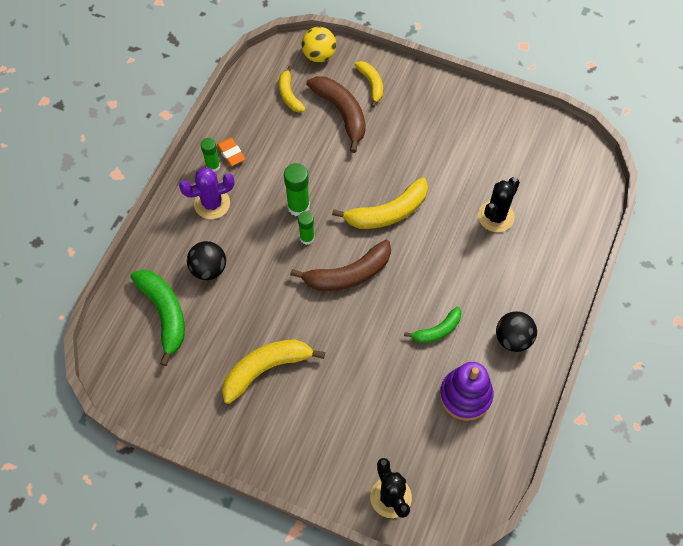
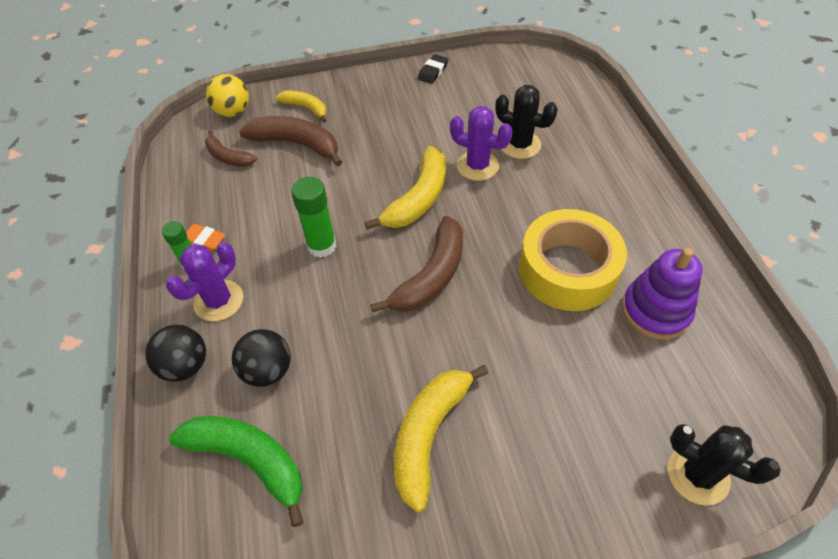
camera: 35 degrees left, 10 degrees down
yellow banana [279,65,306,112] -> brown banana [205,130,257,167]
green glue stick [298,211,314,245] -> none
green banana [404,307,462,343] -> yellow tape [519,209,627,311]
black cactus [478,177,520,232] -> black cactus turned 60 degrees counterclockwise [495,85,558,159]
black ball [496,311,537,352] -> black ball moved to [145,325,206,382]
none -> black eraser [418,54,448,84]
none -> purple cactus [450,106,513,181]

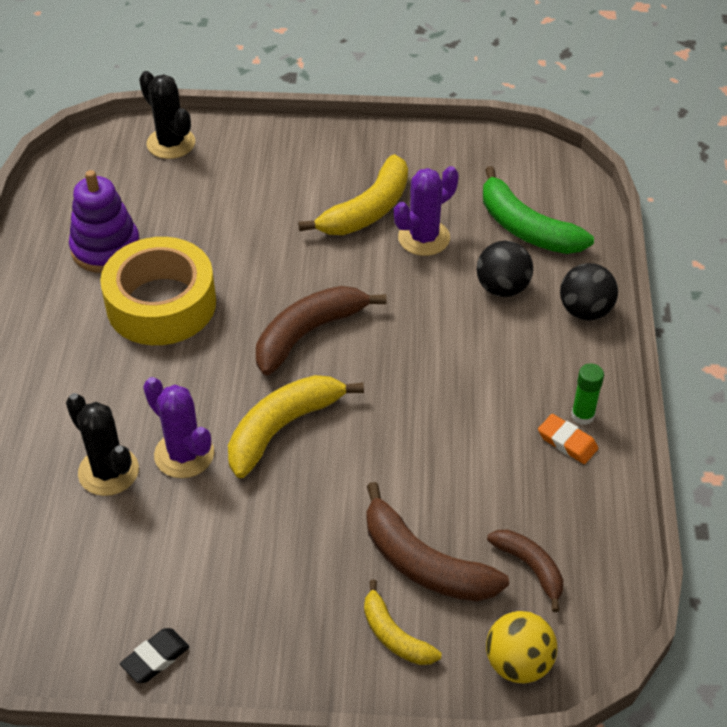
camera: 165 degrees left, 5 degrees down
purple cactus [166,242,243,321] -> purple cactus moved to [394,166,459,256]
green glue stick [291,177,336,258] -> none

